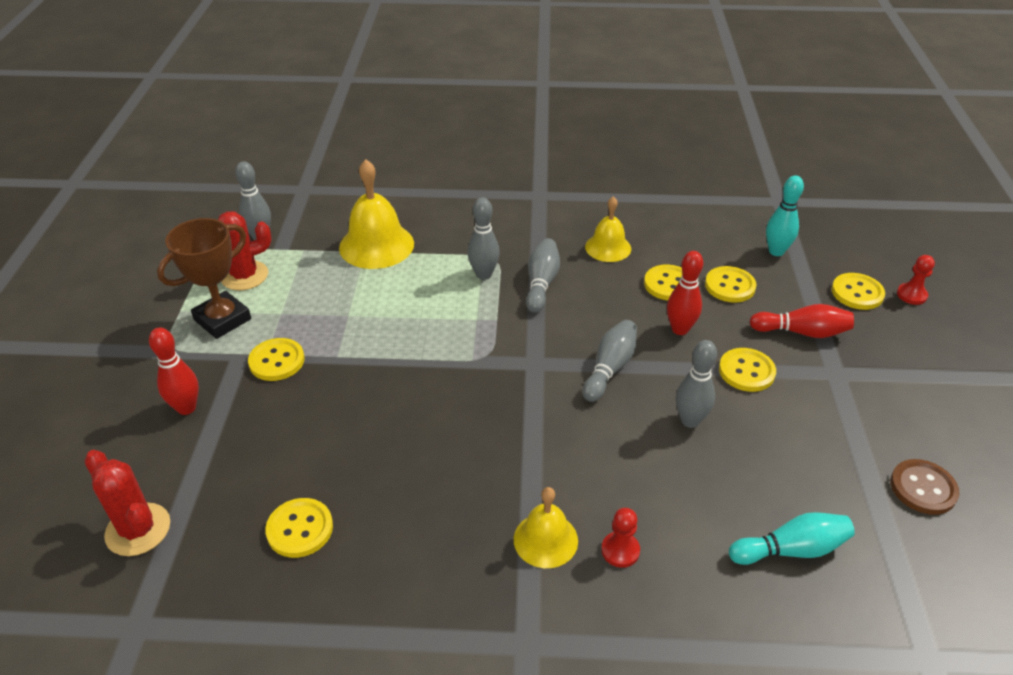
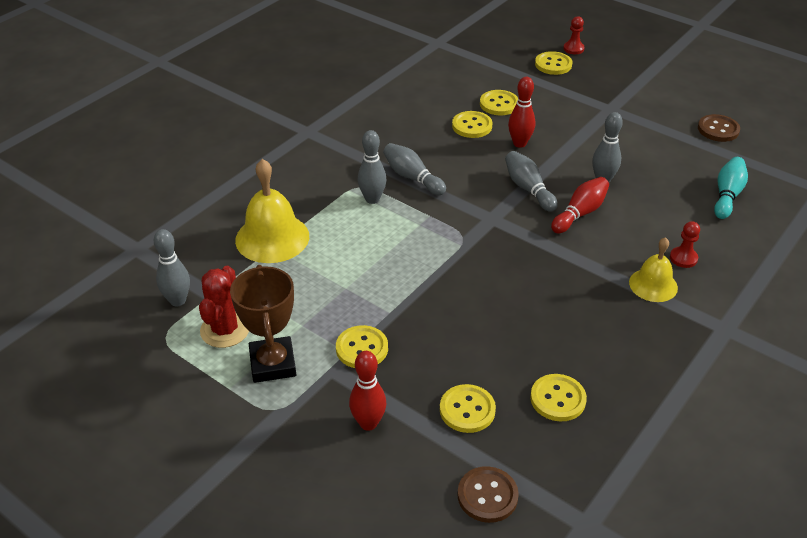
camera: 55 degrees left, 0 degrees up
red cactus [84,450,170,556] -> brown button [457,466,519,523]
yellow bell [585,196,631,262] -> none
yellow button [719,348,776,392] -> yellow button moved to [440,384,496,433]
red bowling pin [749,304,854,338] -> red bowling pin moved to [551,177,609,233]
turquoise bowling pin [766,175,804,256] -> none

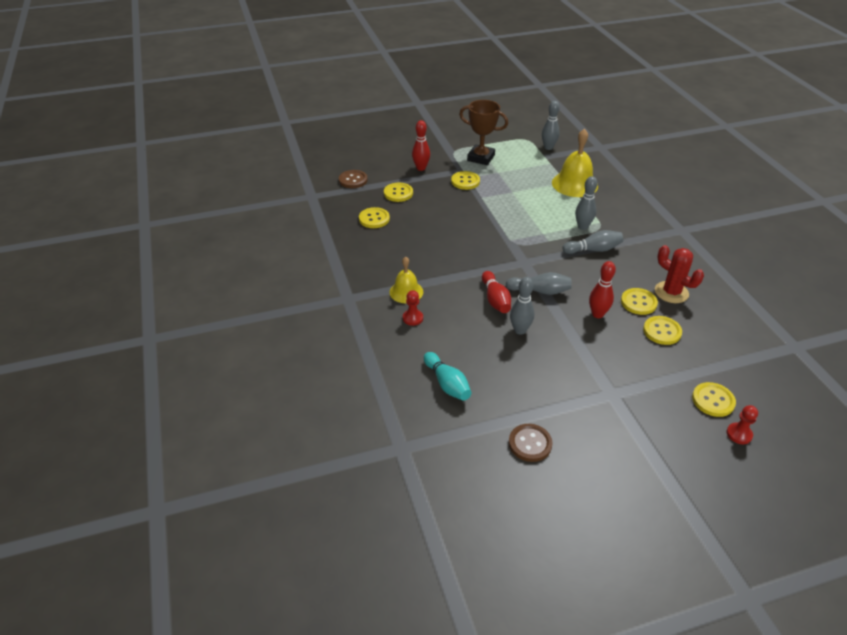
camera: 125 degrees right, 0 degrees up
red cactus [199,266,249,348] -> red cactus moved to [655,245,704,303]

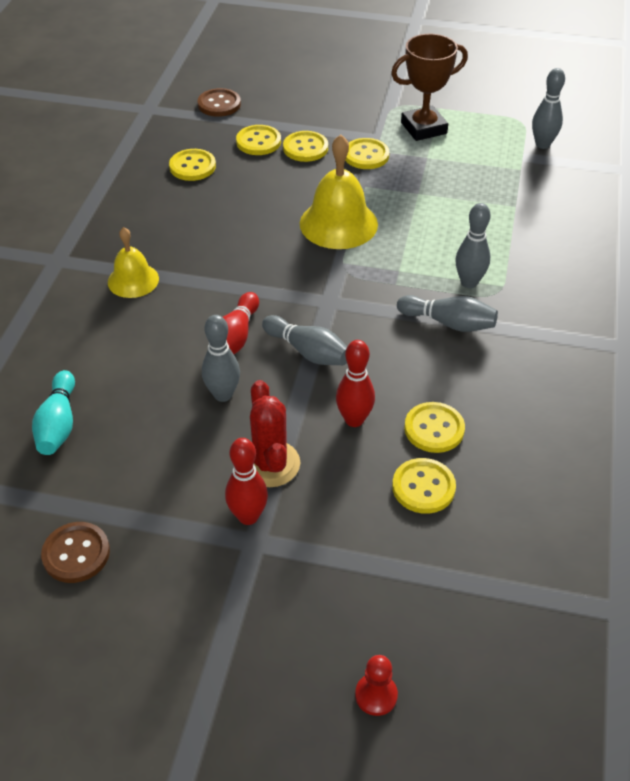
camera: 30 degrees right, 5 degrees up
red pawn [403,290,423,326] -> none
red bowling pin [412,120,430,171] -> red bowling pin moved to [225,438,268,525]
brown trophy [459,100,508,165] -> brown trophy turned 75 degrees counterclockwise [391,34,468,141]
yellow bell [552,129,598,197] -> yellow bell moved to [300,134,378,249]
red cactus [655,245,704,303] -> red cactus moved to [250,380,300,487]
yellow button [692,382,736,417] -> yellow button moved to [283,131,328,162]

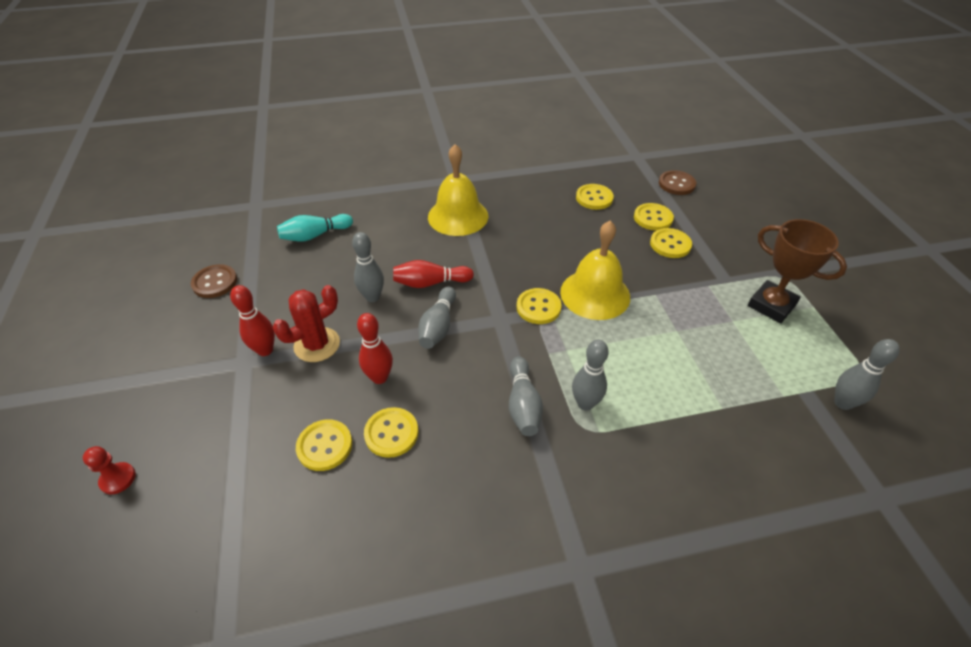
camera: 65 degrees right, 0 degrees up
yellow bell [108,227,159,298] -> yellow bell [428,144,488,236], size x1.63
yellow button [345,138,389,169] -> yellow button moved to [517,288,562,324]

